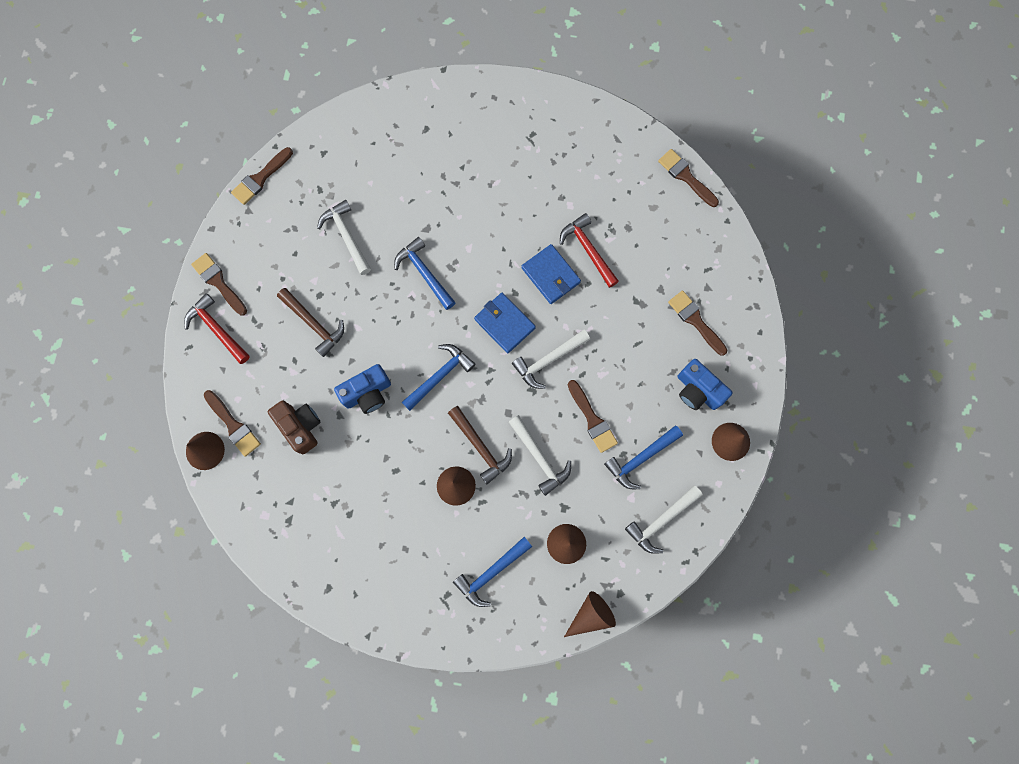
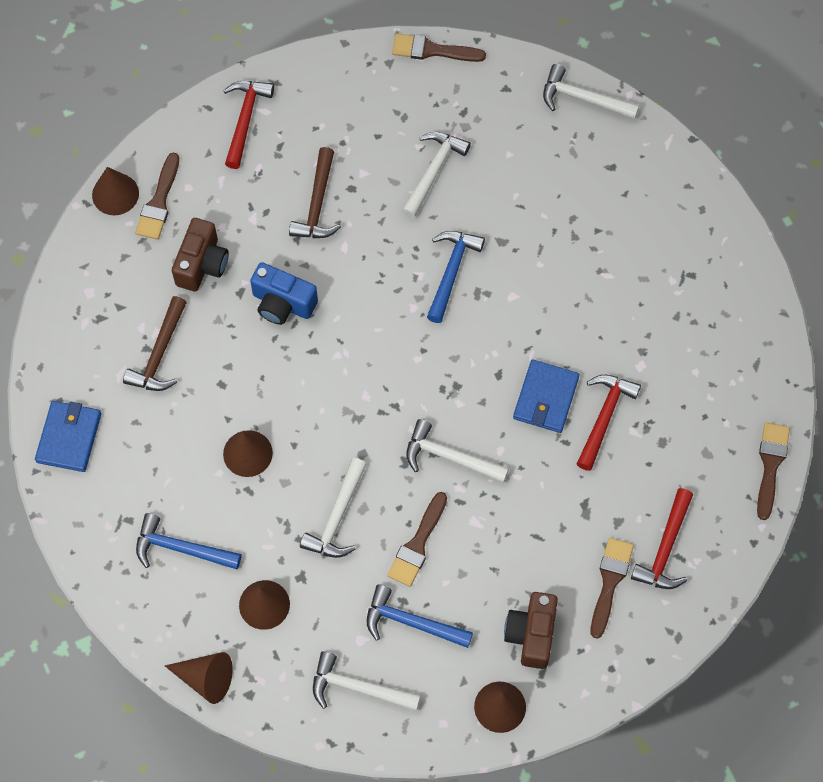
camera: 55 degrees right, 10 degrees down
brown brush [191,253,247,316] -> none
blue hammer [402,344,476,411] -> none
brown hammer [448,406,512,484] -> brown hammer moved to [123,296,187,391]
blue wallet [474,293,536,353] -> blue wallet moved to [35,401,101,472]
blue camera [678,359,733,410] -> brown camera [504,592,558,669]
none -> white hammer [543,64,639,119]
none -> red hammer [631,488,693,589]

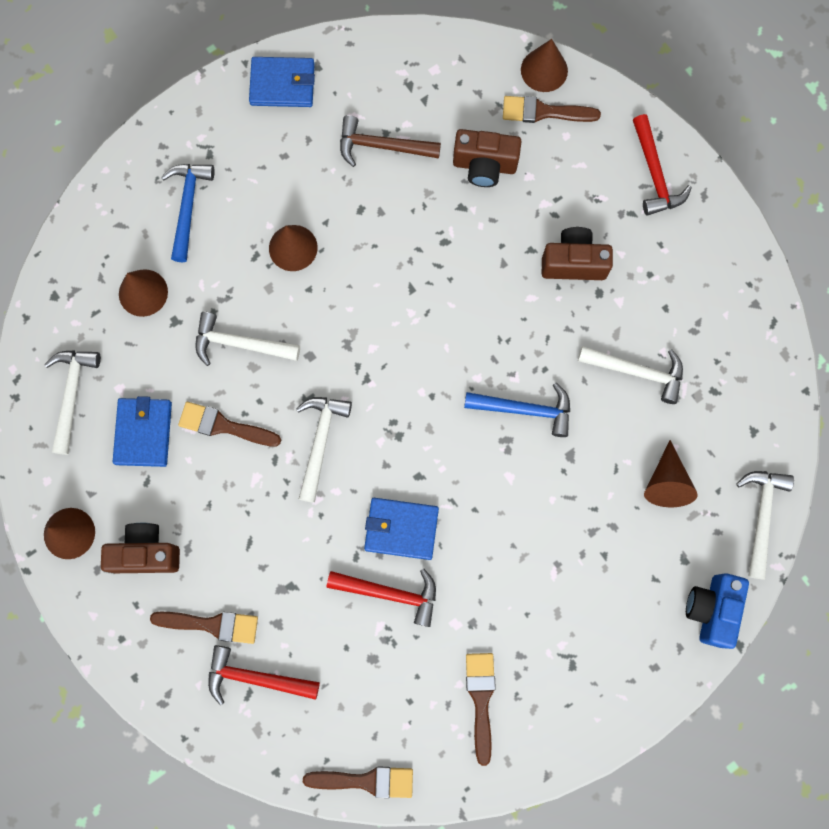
camera: 80 degrees right, 10 degrees up
brown cone [165,652,233,704] -> brown cone moved to [644,440,698,507]
red hammer [223,81,274,169] -> red hammer turned 75 degrees clockwise [633,114,692,215]
blue camera [250,262,318,325] -> blue camera moved to [686,573,749,649]
brown hammer [289,147,341,238] -> brown camera [542,227,613,280]
blue hammer [367,585,473,648] -> blue wallet [113,396,172,467]
brown brush [392,33,486,62] -> brown brush moved to [466,653,496,766]

